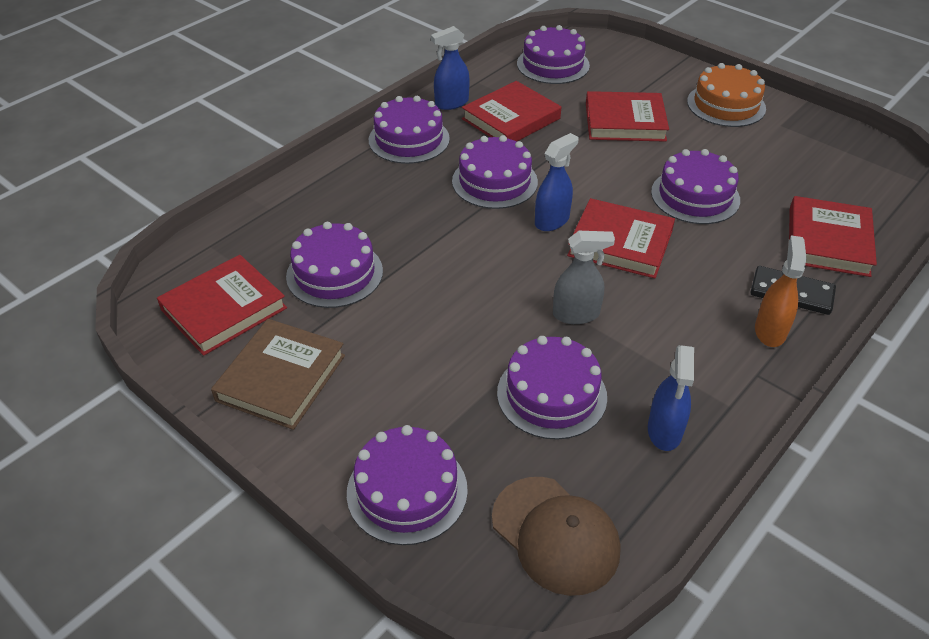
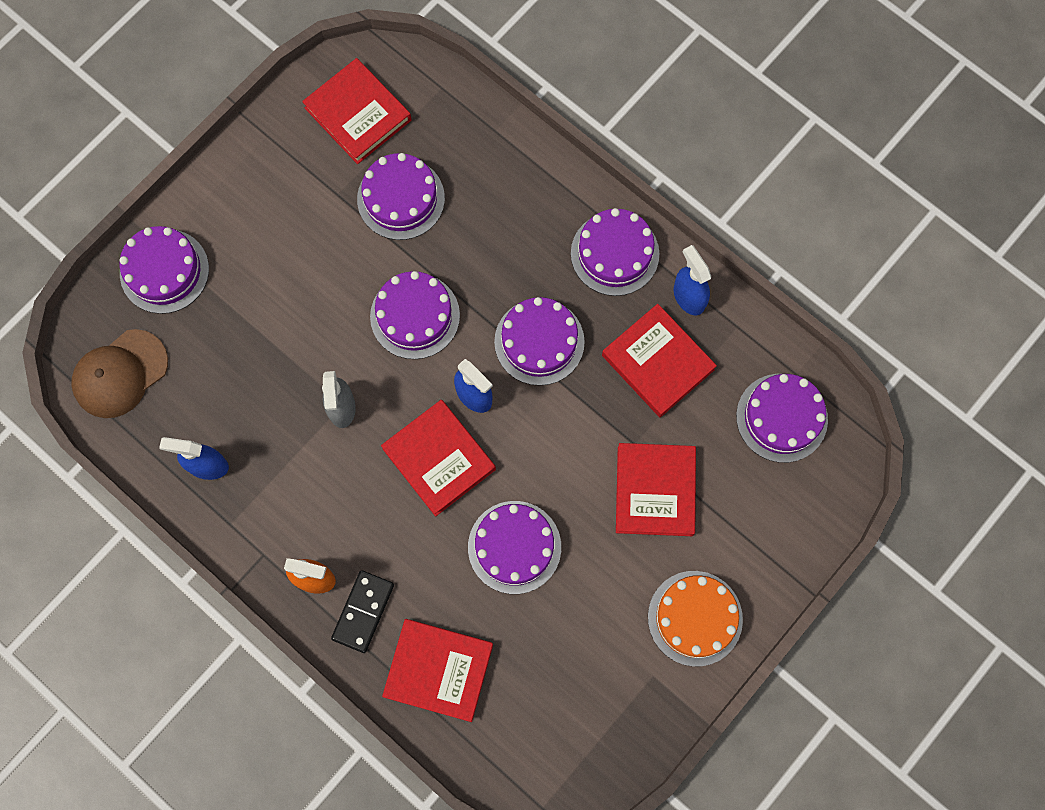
camera: 90 degrees right, 30 degrees up
brown book [211,319,345,430] -> none
purple cake [497,336,607,440] -> purple cake moved to [370,271,460,359]
red book [567,198,675,278] -> red book turned 60 degrees counterclockwise [381,400,496,516]

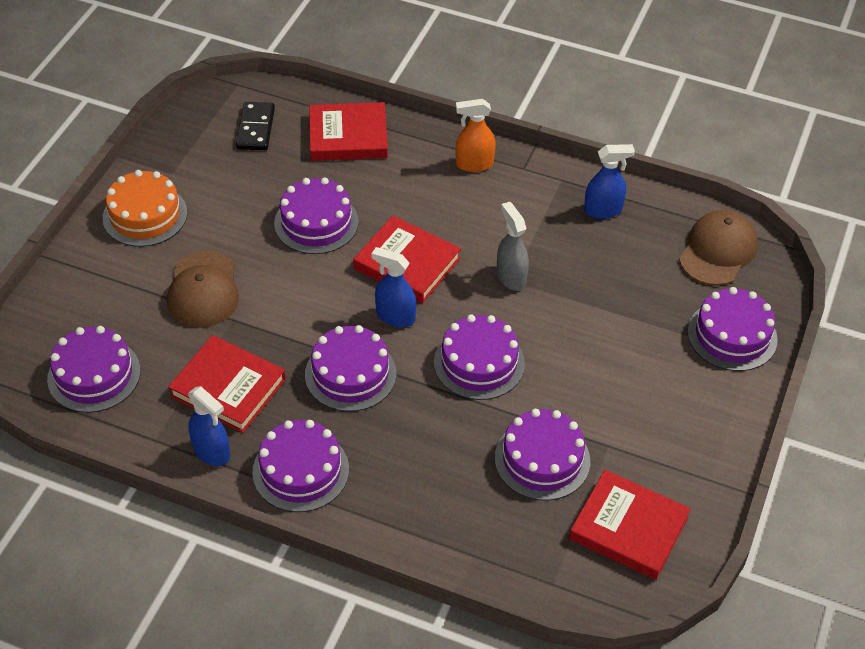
camera: 160 degrees right, 25 degrees down
black domino [331,570,394,653] -> black domino moved to [236,102,275,150]
red book [616,443,696,536] -> brown cap [167,251,239,328]

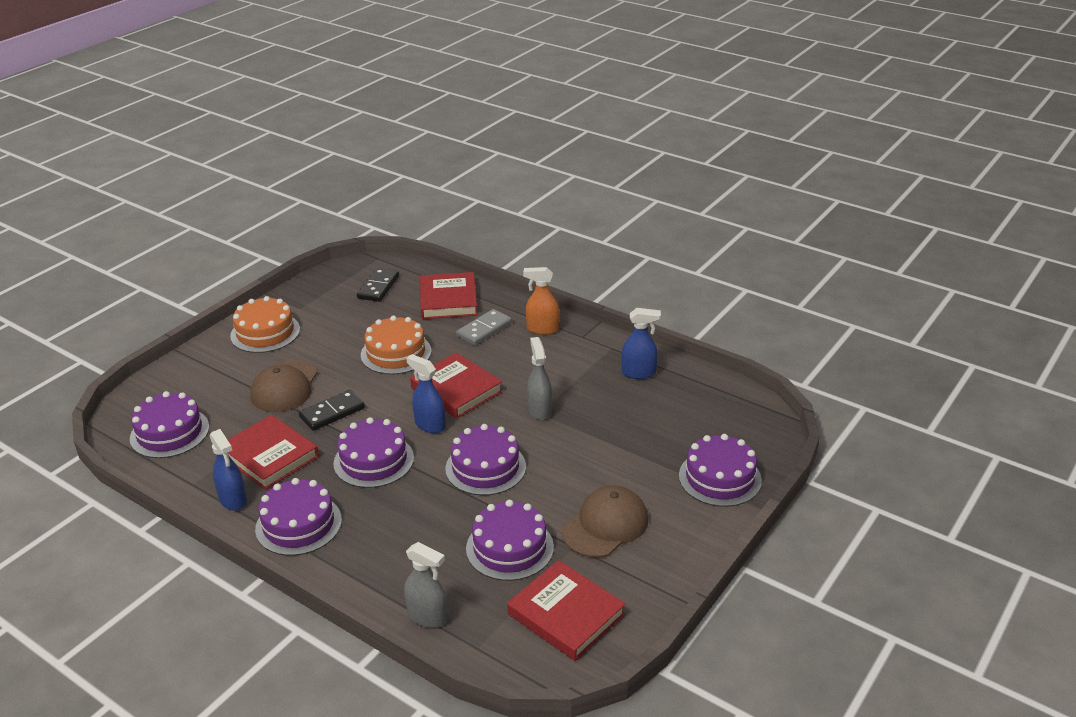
camera: 15 degrees right, 15 degrees down
purple cake [274,177,359,254] -> orange cake [361,316,431,375]
red book [309,102,388,161] -> red book turned 75 degrees clockwise [420,272,478,319]
brown cap [679,210,758,286] -> brown cap moved to [562,485,648,558]
none -> black domino [299,390,365,431]
none -> grey spray bottle [404,542,447,628]
none -> grey domino [456,309,512,346]

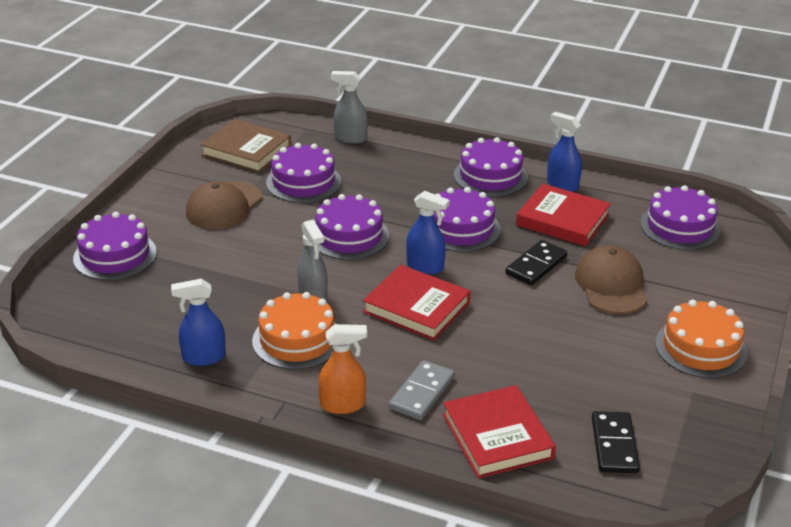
camera: 165 degrees right, 0 degrees up
orange cake [361,316,431,375] -> orange cake moved to [252,292,336,370]
red book [507,560,626,661] -> brown book [200,119,291,173]

